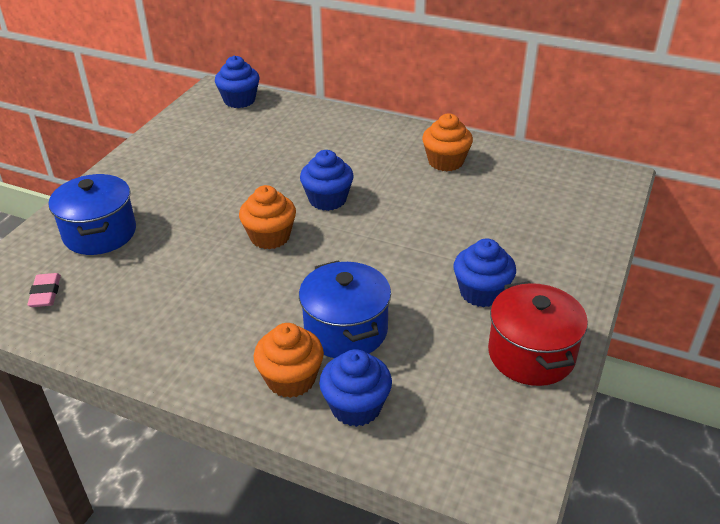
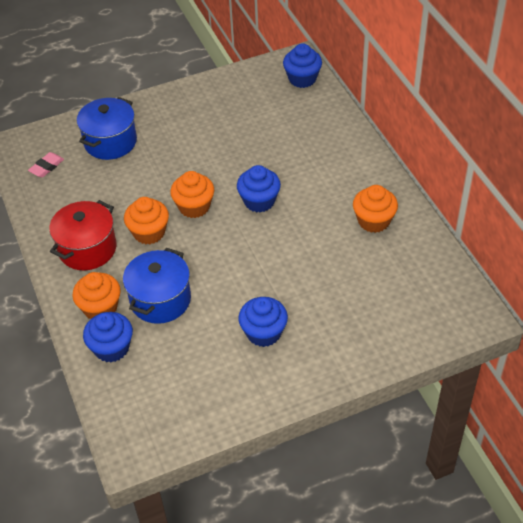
camera: 45 degrees right, 10 degrees up
red pot [488,281,588,386] -> red pot moved to [49,200,117,270]
none -> orange cupcake [124,197,169,244]

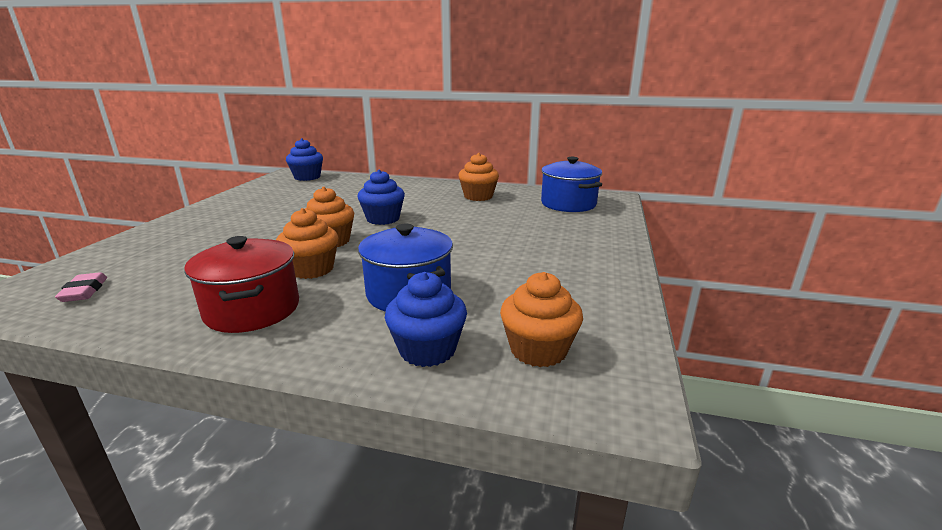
camera: 55 degrees left, 25 degrees down
orange cupcake [72,272,121,319] -> orange cupcake moved to [500,272,583,367]
blue pot [77,97,137,160] -> blue pot moved to [541,157,602,212]
blue cupcake [239,297,288,347] -> none

